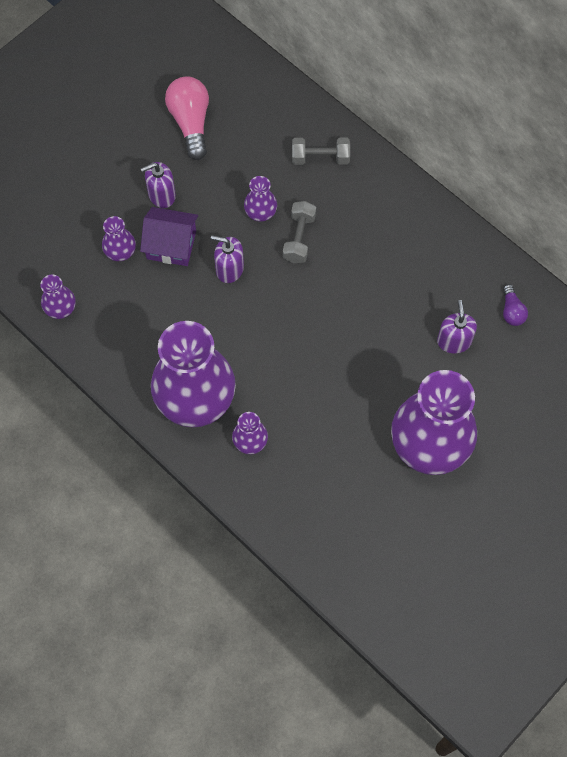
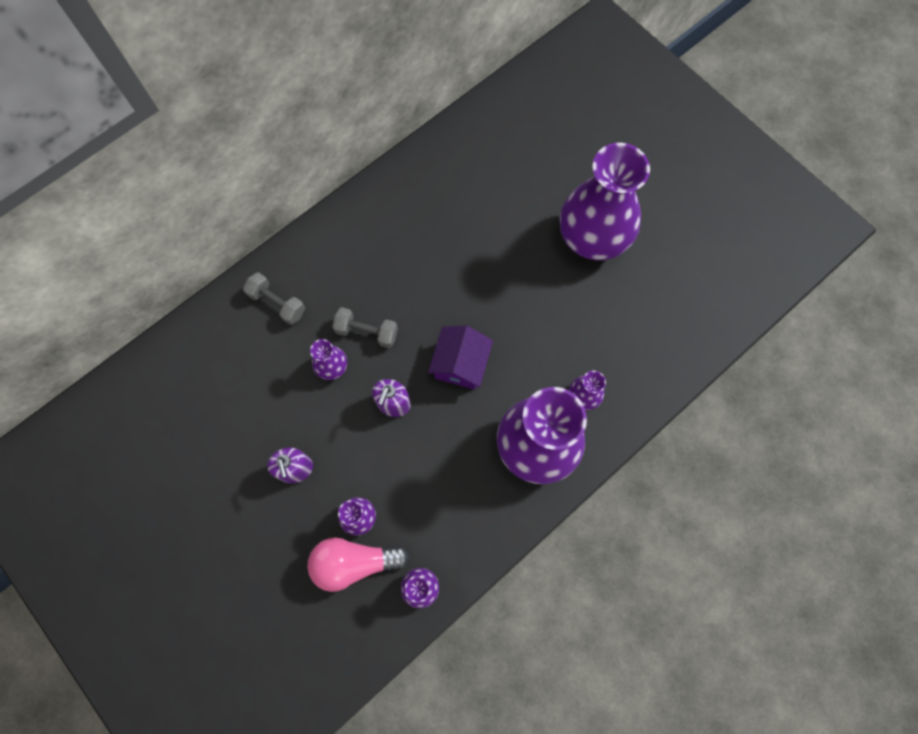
camera: 85 degrees left, 5 degrees up
purple house [140,207,198,266] -> purple house moved to [428,326,493,390]
pink light bulb [165,77,209,160] -> pink light bulb moved to [307,538,410,592]
grey dumbbell [292,138,350,165] -> grey dumbbell turned 60 degrees counterclockwise [243,272,305,325]
purple soap dispenser [437,300,477,353] -> none
purple light bulb [503,284,528,326] -> none

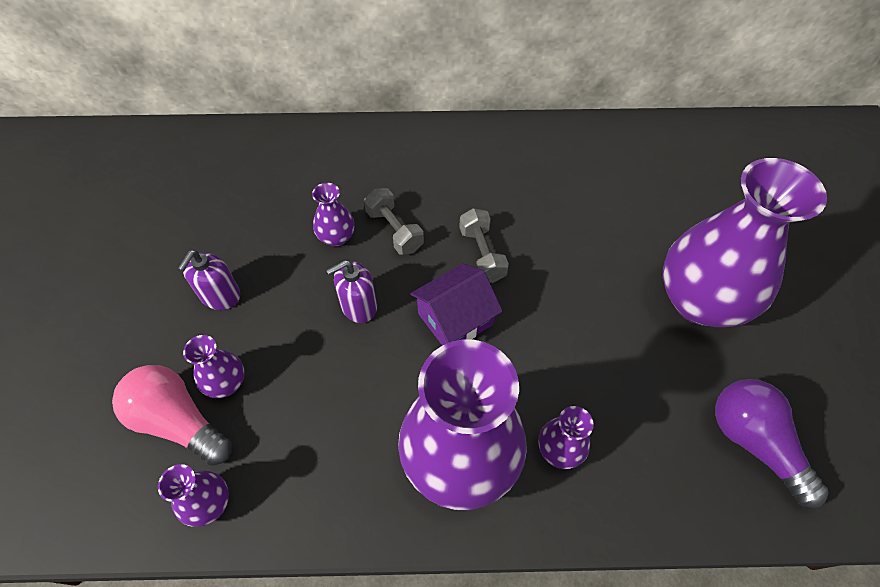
camera: 40 degrees right, 15 degrees down
grey dumbbell [243,272,305,325] -> grey dumbbell moved to [459,208,509,283]
none -> purple light bulb [715,379,829,508]

